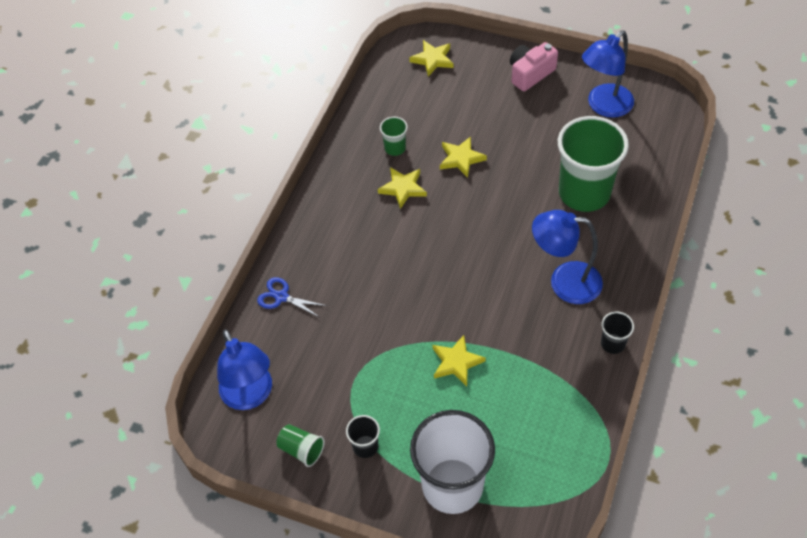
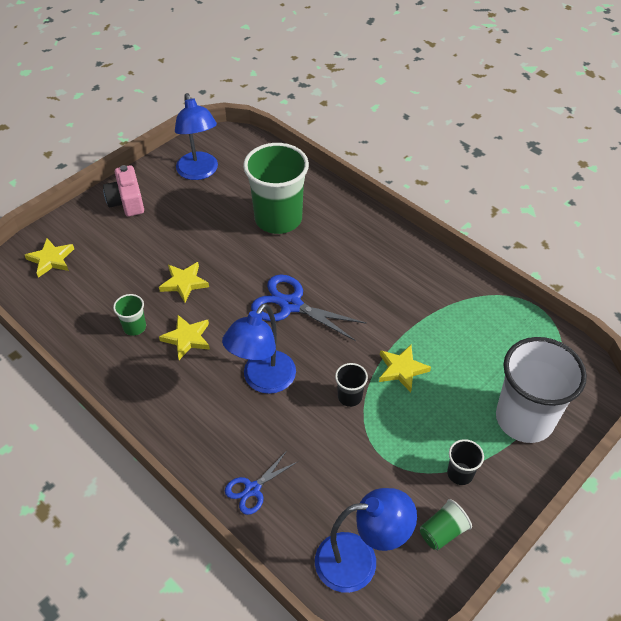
camera: 70 degrees left, 5 degrees down
blue lamp [532,210,603,304] -> blue lamp moved to [222,303,296,394]
black cup [601,311,634,354] -> black cup moved to [335,363,368,407]
none -> blue scissors [251,274,367,341]

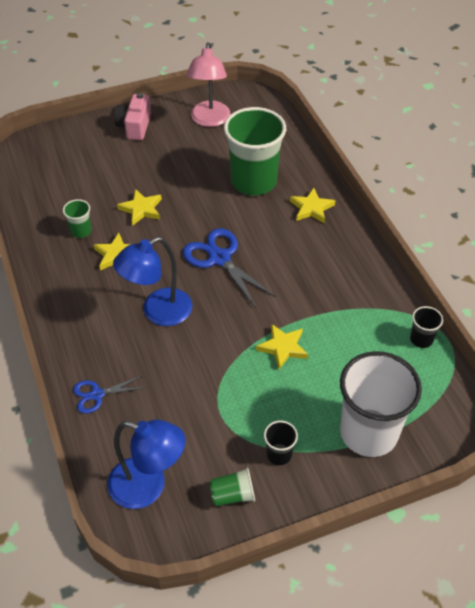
camera: 25 degrees right, 0 degrees up
yellow star [25,238,74,278] -> yellow star moved to [290,188,335,224]
blue lamp [175,93,218,180] -> pink lamp [187,42,230,127]
black cup [335,363,368,407] -> black cup moved to [410,306,443,348]

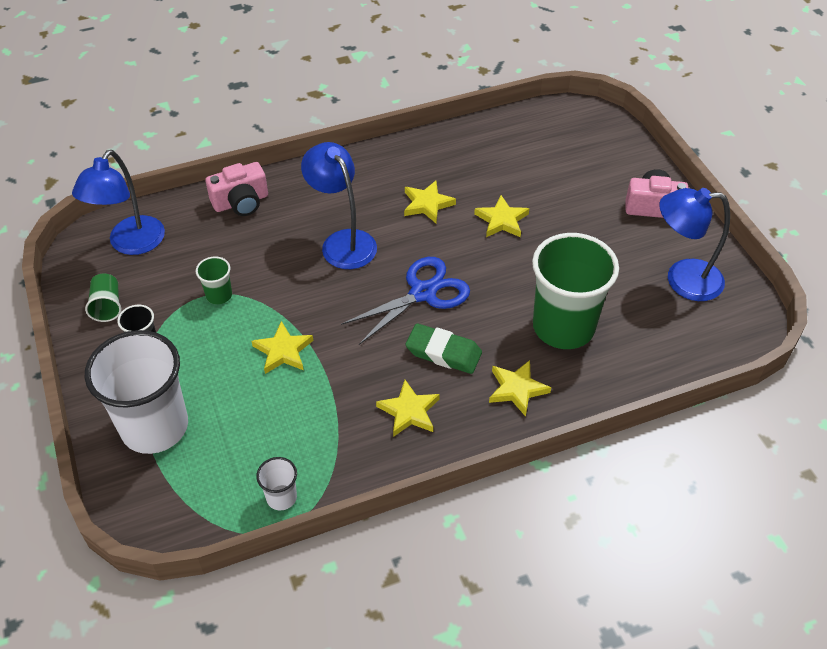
camera: 90 degrees right, 0 degrees up
green cup [63,199,91,238] -> green cup moved to [196,256,232,305]
blue scissors [73,375,144,414] -> pink camera [205,162,268,216]
pink lamp [187,42,230,127] -> blue lamp [659,188,730,301]
black cup [410,306,443,348] -> white cup [256,457,297,511]
none -> yellow star [376,380,440,437]
none -> green eraser [406,323,482,374]

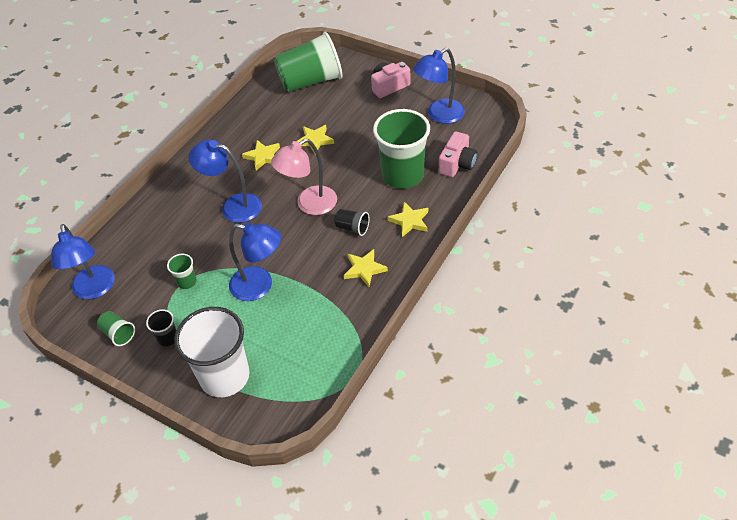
camera: 35 degrees left, 0 degrees up
pink camera [205,162,268,216] -> pink camera moved to [439,131,477,177]
yellow star [252,321,313,374] -> blue lamp [229,223,281,301]
white cup [256,457,297,511] -> none
blue scissors [341,257,470,345] -> pink lamp [271,139,337,215]
green eraser [406,323,482,374] -> black cup [335,209,370,236]
none -> green cup [274,32,343,92]

